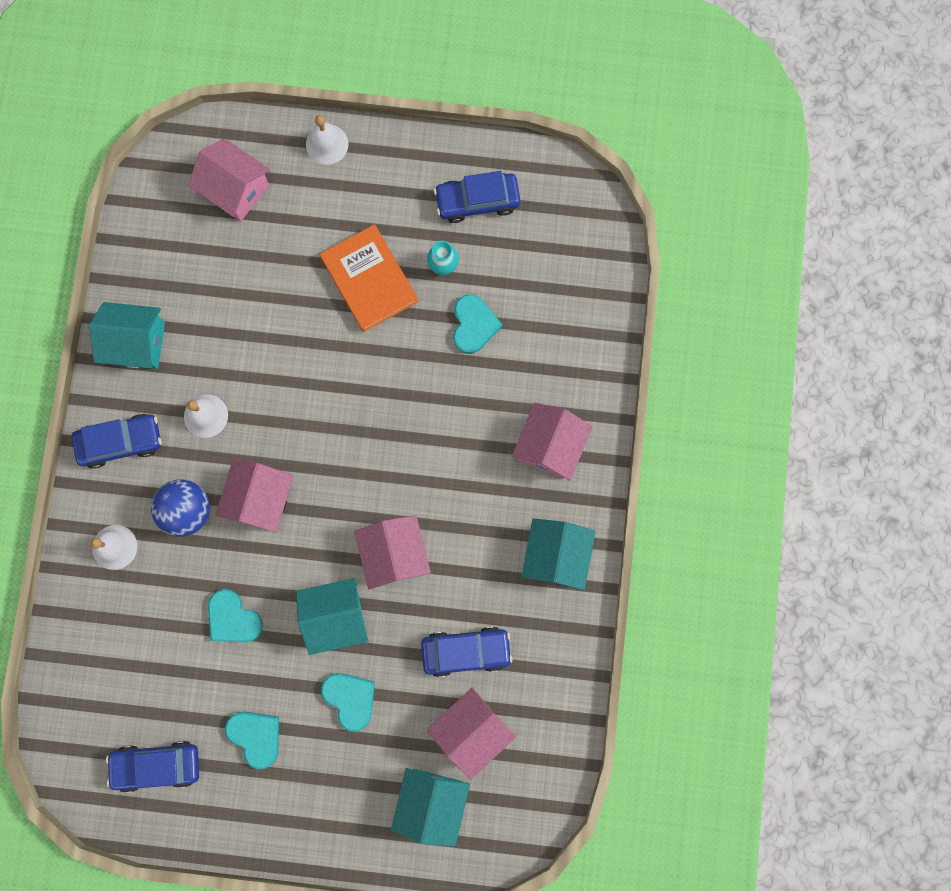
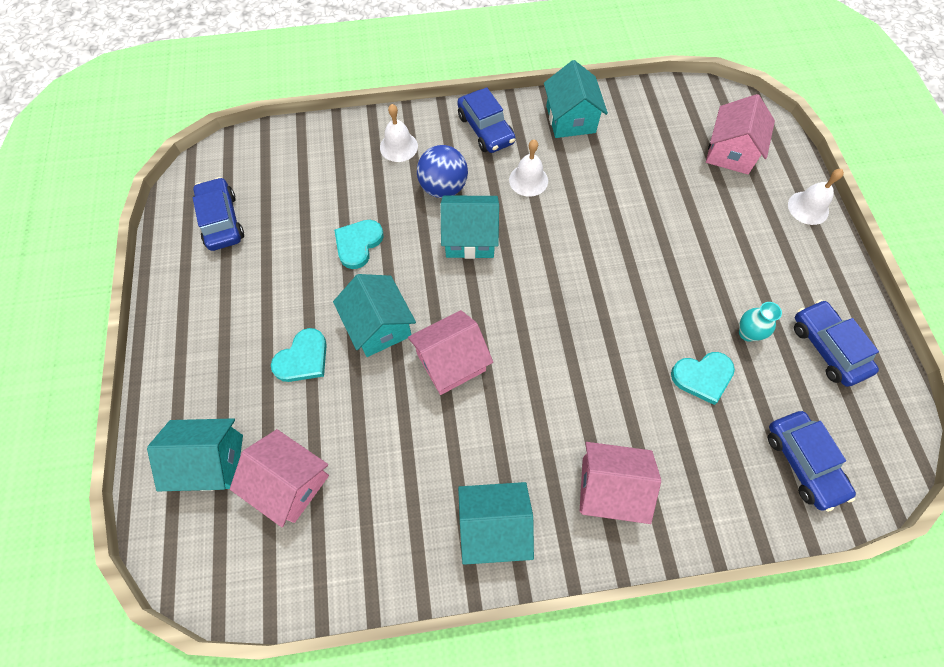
camera: 75 degrees right, 15 degrees down
pink house [215,459,293,533] -> turquoise house [441,196,499,259]
turquoise heart [225,712,279,769] -> none
orange book [320,224,418,332] -> none
blue car [421,627,513,677] -> blue car moved to [768,411,856,512]

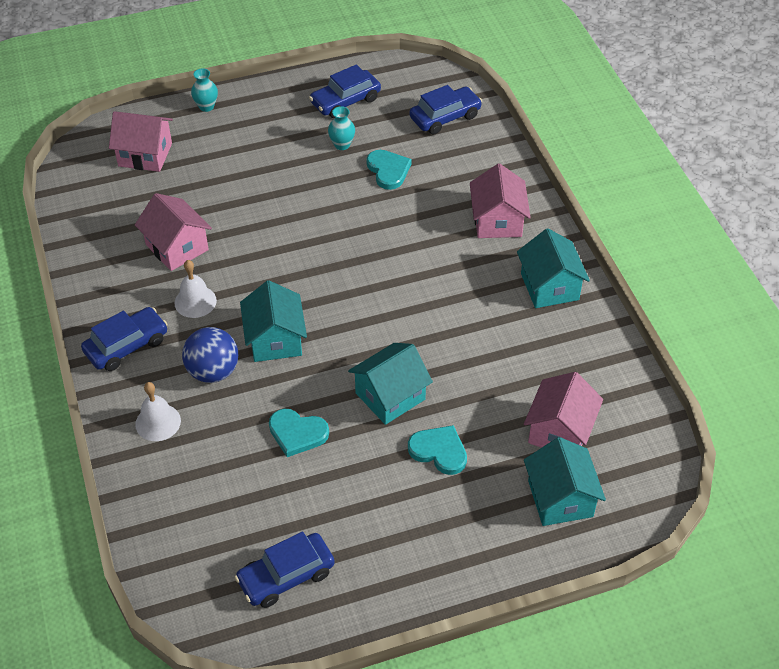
camera: 100 degrees left, 15 degrees down
pink house [408,310,493,395] -> pink house moved to [135,193,212,271]
turquoise house [544,60,608,138] -> none
white bell [788,169,844,225] -> turquoise vase [191,68,218,112]

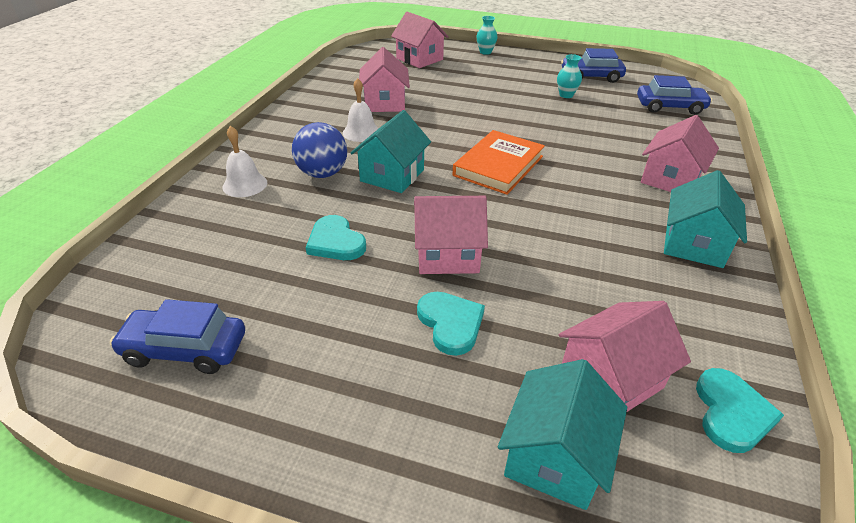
camera: 35 degrees right, 10 degrees down
blue car [81,307,168,371] -> none
turquoise house [348,343,433,425] -> pink house [414,196,488,274]
turquoise heart [367,150,412,190] -> turquoise heart moved to [696,368,784,453]
none -> orange book [453,130,545,195]

